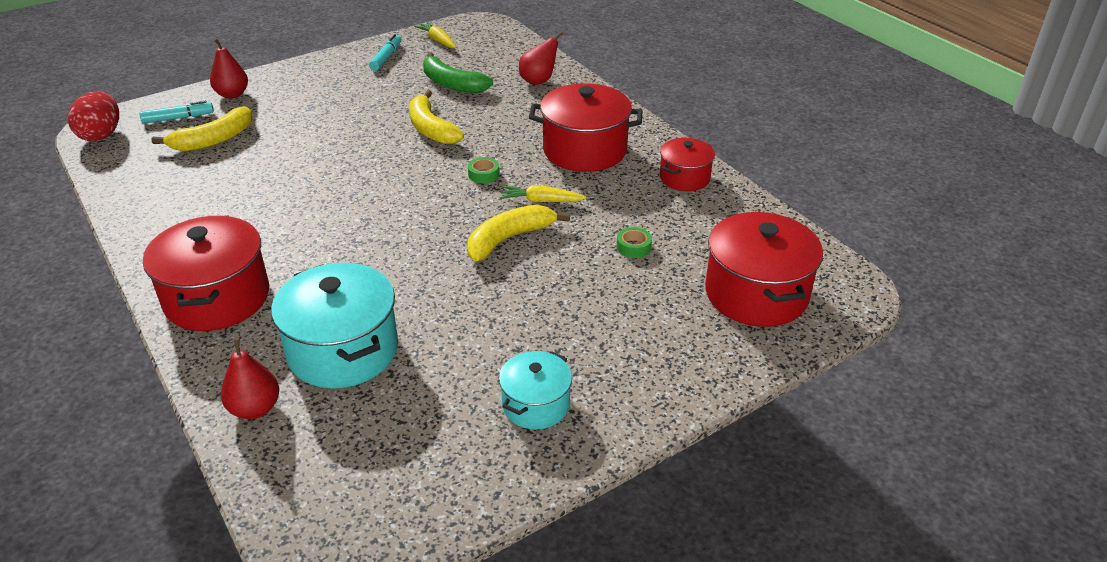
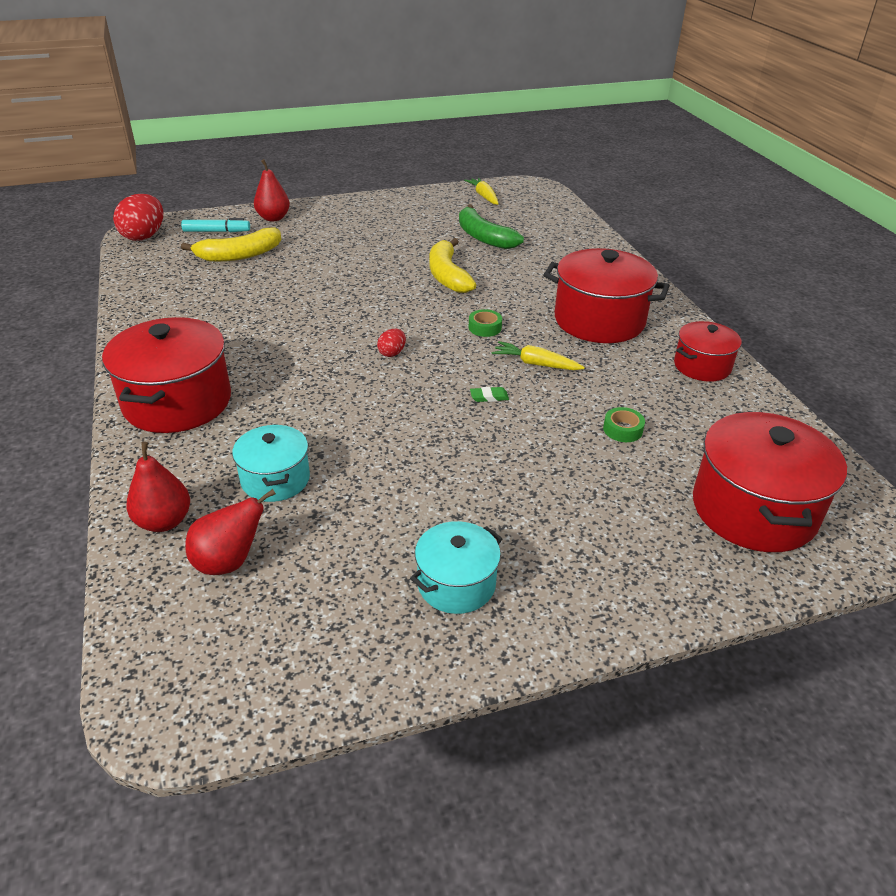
camera: 15 degrees right, 0 degrees up
turquoise pot [271,263,398,389] -> turquoise pot [232,424,310,502], size x0.58
turquoise marker [369,34,401,71] -> none
yellow banana [467,205,570,262] -> green eraser [470,387,509,402]
red pear [519,32,563,85] -> red pear moved to [185,489,276,575]
none -> red egg [377,329,406,357]

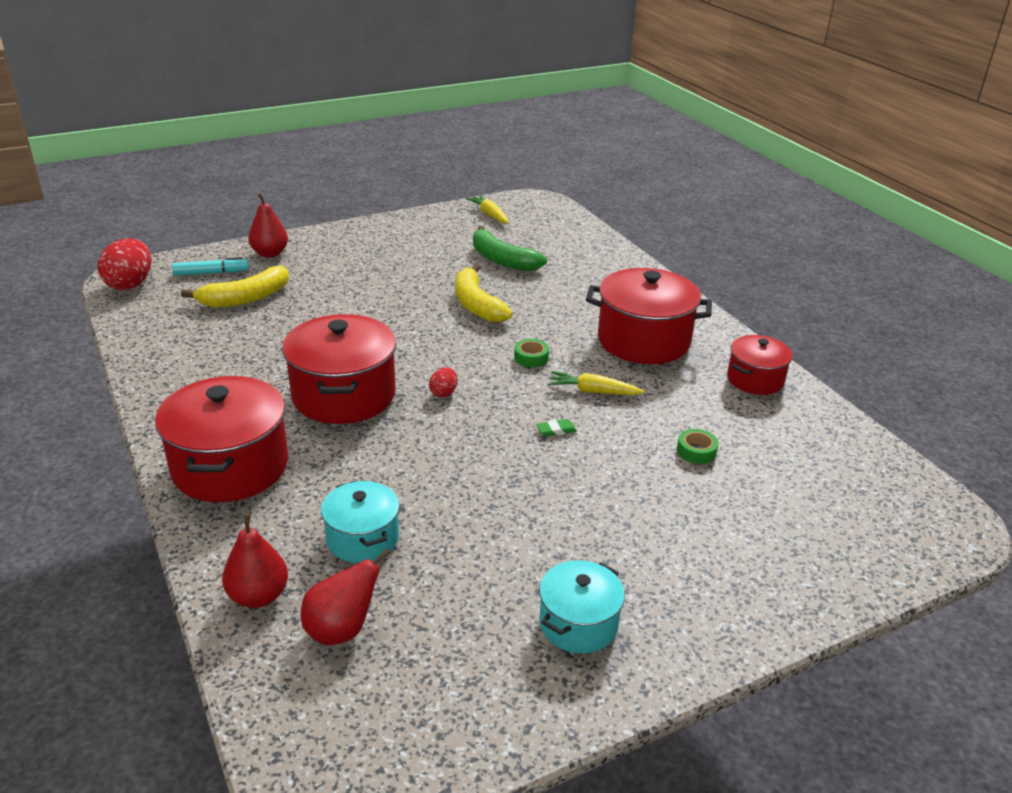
camera: 10 degrees left, 5 degrees down
red pot [693,411,847,552] -> red pot moved to [282,314,396,424]

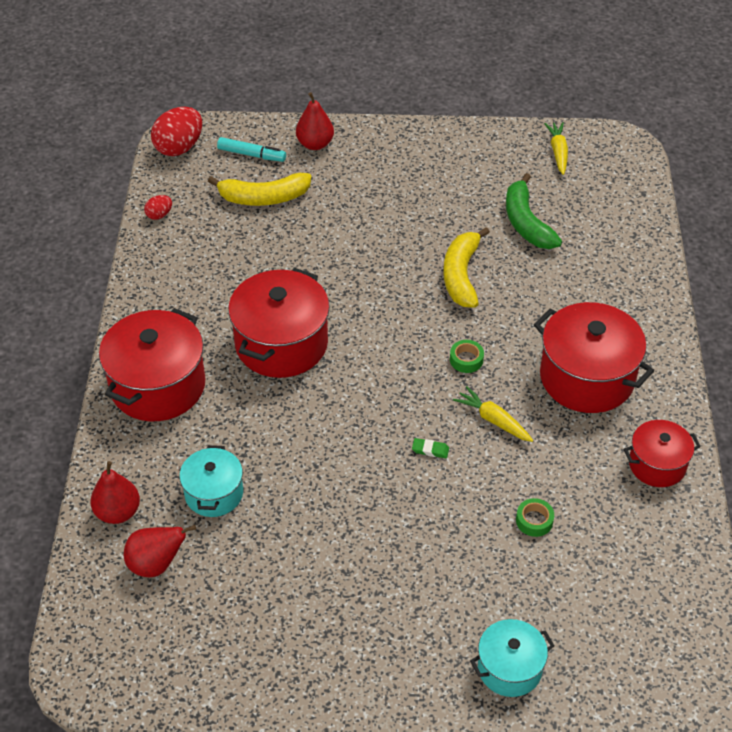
camera: 30 degrees right, 15 degrees up
red egg [429,367,457,398] -> red egg moved to [144,195,172,220]
turquoise pot [539,560,625,654] -> turquoise pot moved to [470,619,554,697]

